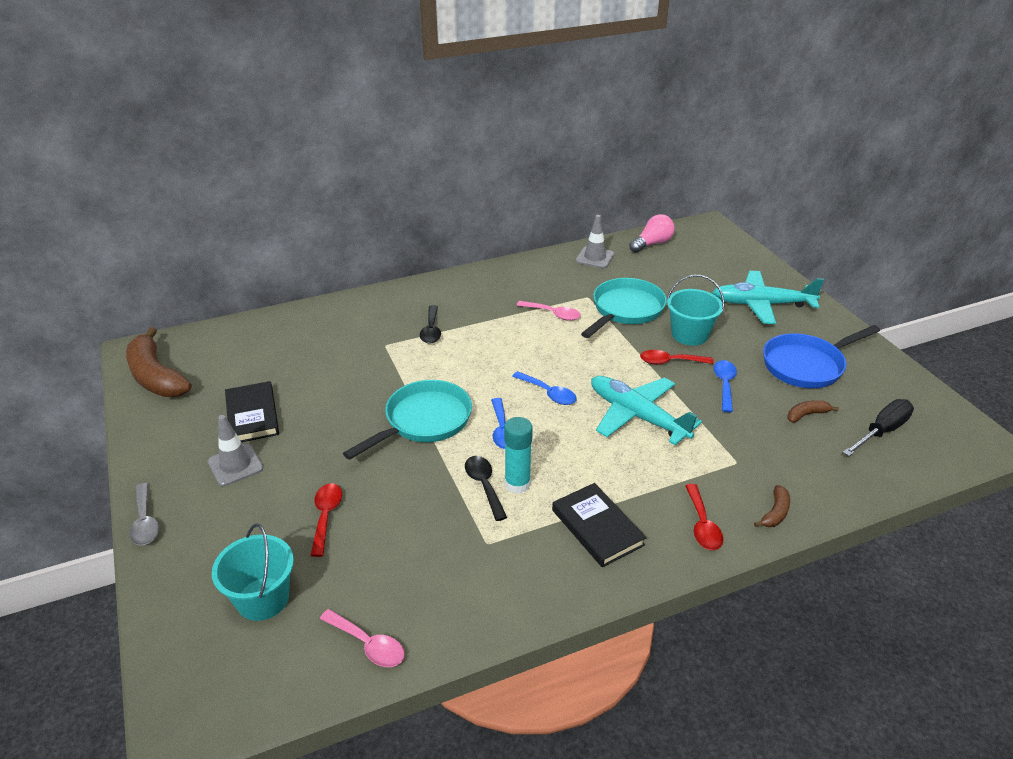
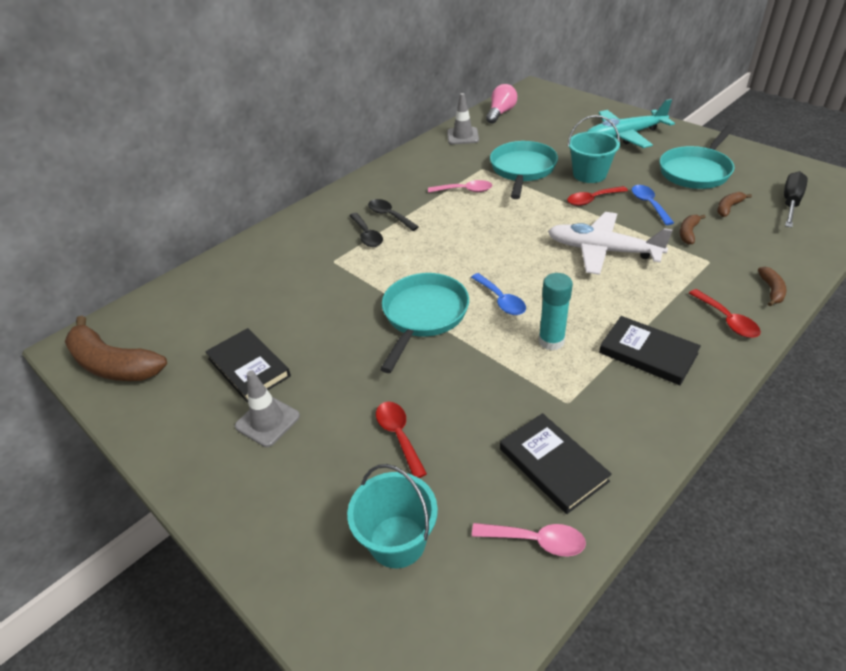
camera: 20 degrees left, 5 degrees up
grey spoon [129,483,159,546] -> none
black spoon [465,456,507,521] -> black spoon moved to [368,199,419,231]
blue spoon [512,371,577,405] -> none
turquoise plane [591,376,702,445] -> white plane [548,212,673,275]
blue pan [763,325,880,388] -> turquoise pan [660,125,735,189]
none -> black book [500,413,612,514]
none -> brown banana [680,215,705,244]

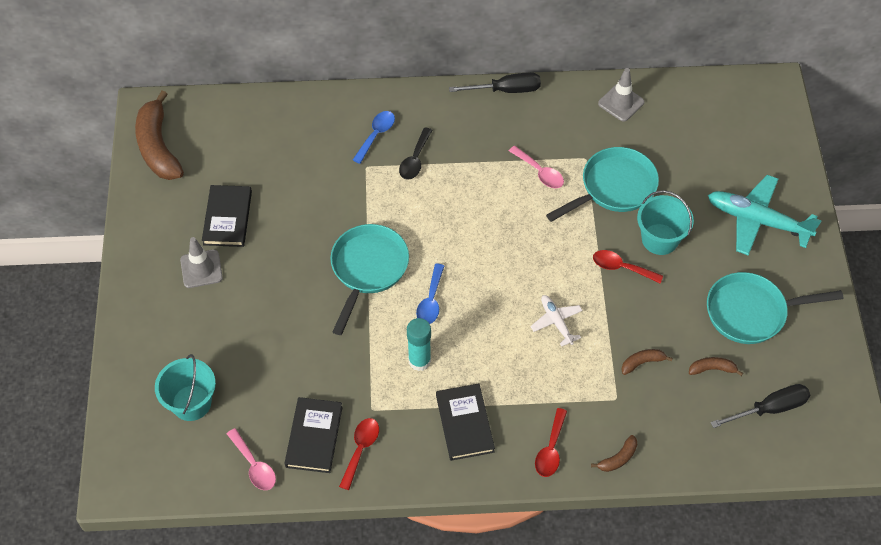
camera: 40 degrees right, 15 degrees up
black spoon [368,199,419,231] -> none
red spoon [376,402,427,478] -> red spoon moved to [339,418,379,490]
turquoise pan [380,273,469,373] -> turquoise pan turned 45 degrees counterclockwise [330,224,409,335]
pink light bulb [486,84,517,124] -> none
white plane [548,212,673,275] -> white plane [530,295,583,347], size x0.53
blue spoon [632,185,674,225] -> blue spoon moved to [353,111,395,164]
none -> black screwdriver [449,72,541,93]

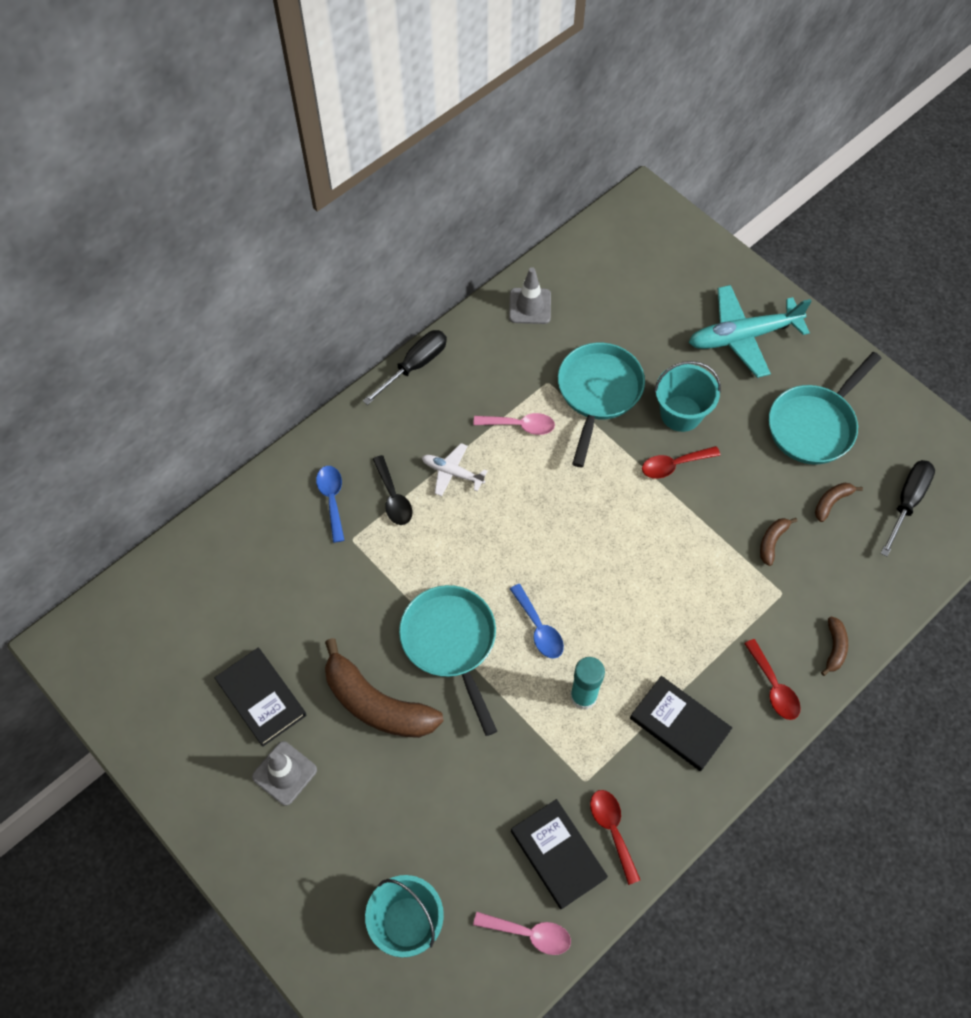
camera: 40 degrees left, 5 degrees up
brown banana [135,91,184,180] -> brown banana moved to [325,638,444,738]
white plane [530,295,583,347] -> white plane moved to [422,443,488,496]

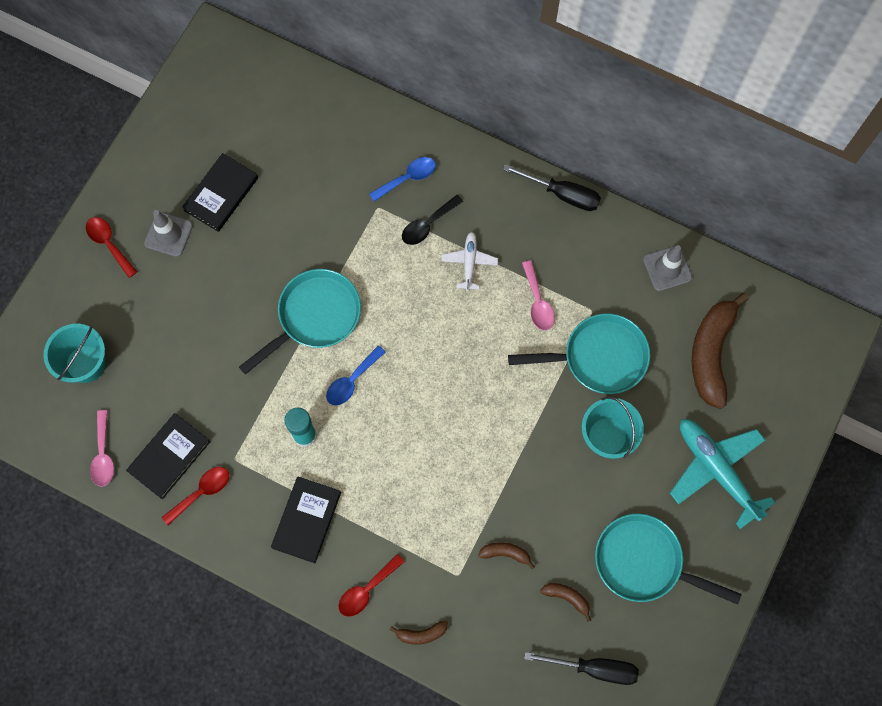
camera: 70 degrees right, 10 degrees up
brown banana [325,638,444,738] -> brown banana moved to [692,293,749,409]
red spoon [642,446,720,479] -> red spoon moved to [86,217,137,278]

